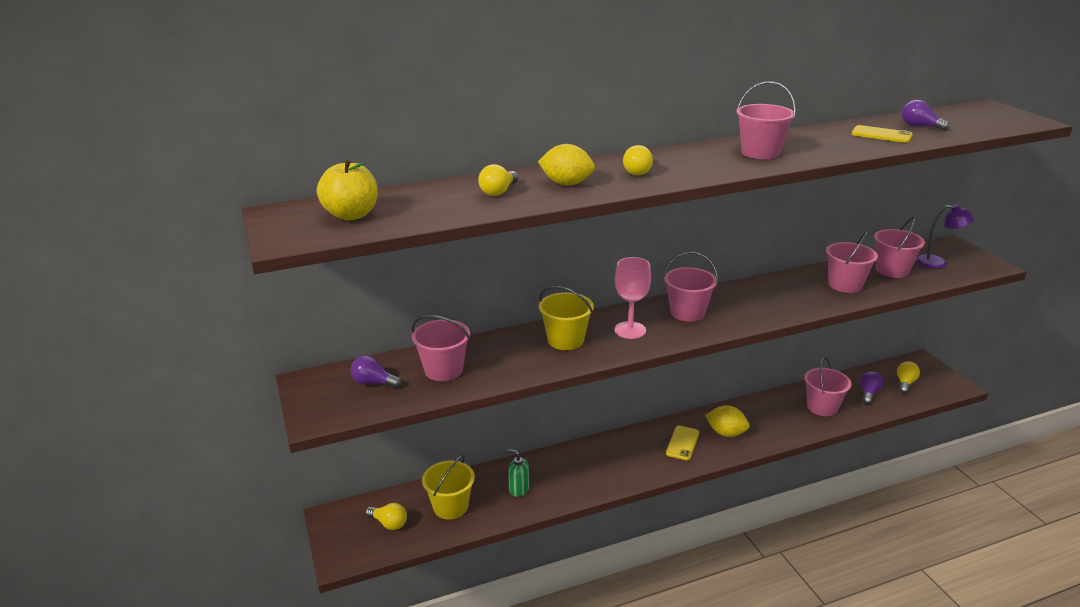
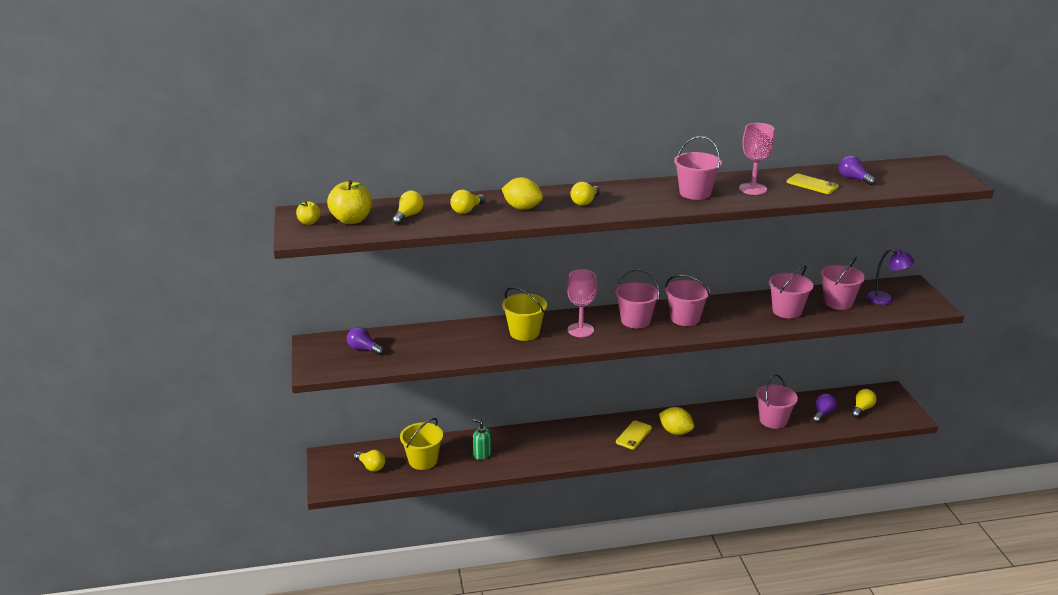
camera: 10 degrees right, 0 degrees up
pink bucket [412,315,470,381] -> pink bucket moved to [665,275,710,326]
none -> yellow apple [296,201,321,225]
none -> yellow light bulb [392,191,424,225]
none -> pink goblet [739,123,775,195]

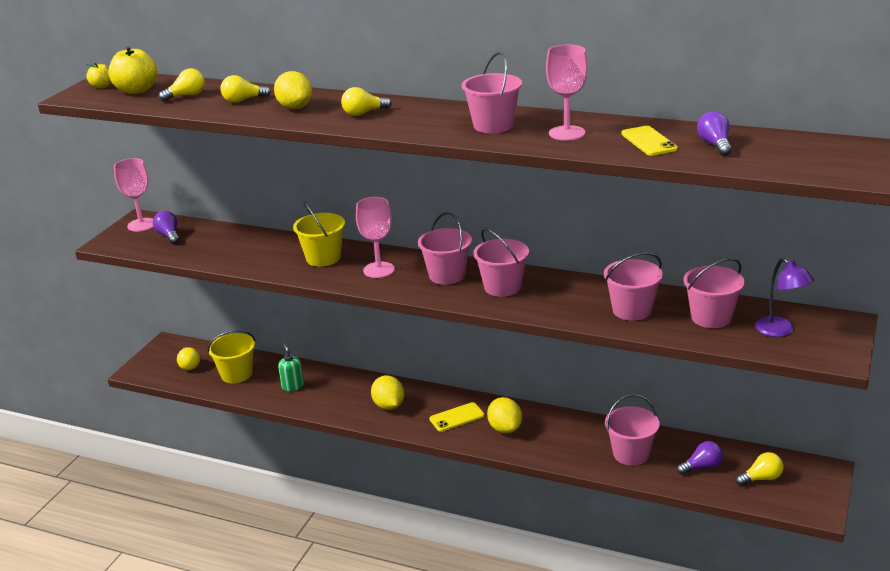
camera: 35 degrees right, 0 degrees up
none -> pink goblet [114,158,153,232]
none -> yellow lemon [371,375,404,410]

